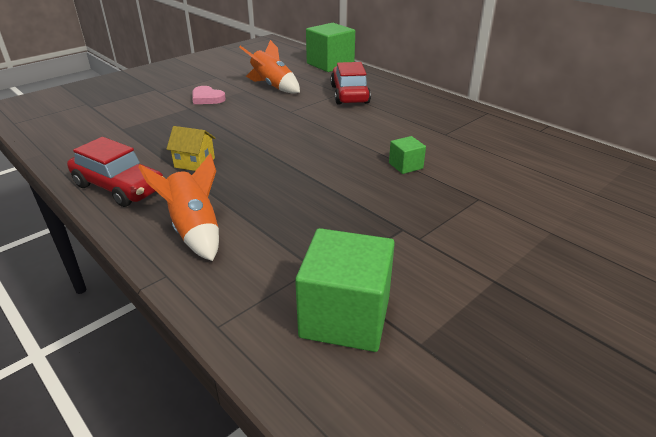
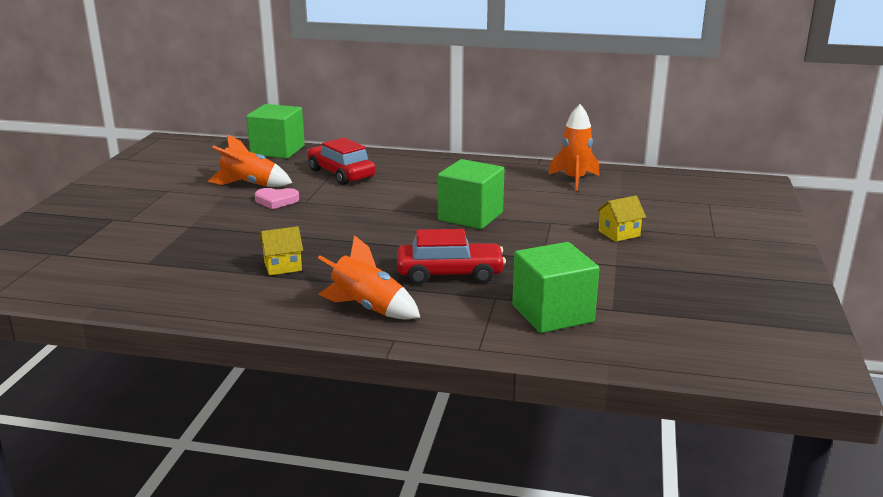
camera: 35 degrees left, 10 degrees down
red car [67,137,164,207] -> red car moved to [397,229,506,285]
pink heart [192,86,226,104] -> pink heart moved to [255,188,299,209]
green cube [389,136,426,174] -> green cube [438,159,504,229], size x2.05
none -> orange rocket [548,104,599,191]
none -> yellow house [596,196,646,242]

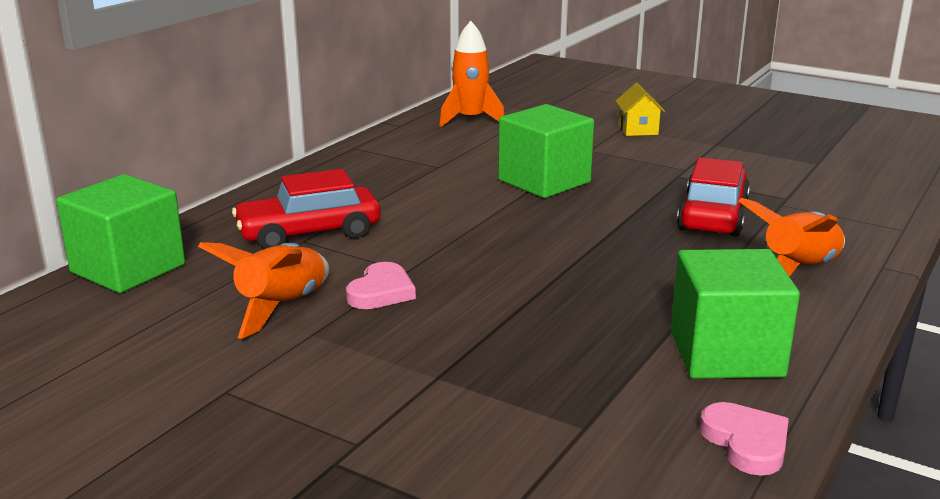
camera: 70 degrees left, 0 degrees up
yellow house [260,226,303,275] -> none
green cube [512,242,600,333] -> green cube moved to [671,249,800,379]
none -> pink heart [700,402,789,476]

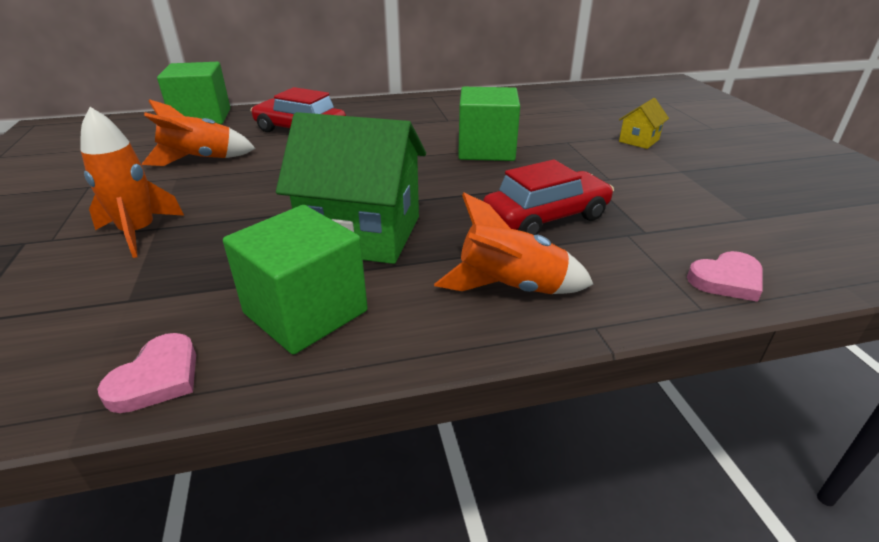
camera: 45 degrees right, 10 degrees up
pink heart [346,262,416,309] -> pink heart moved to [687,251,763,302]
orange rocket [439,21,504,127] -> orange rocket moved to [80,107,184,258]
none -> green house [276,112,426,264]

